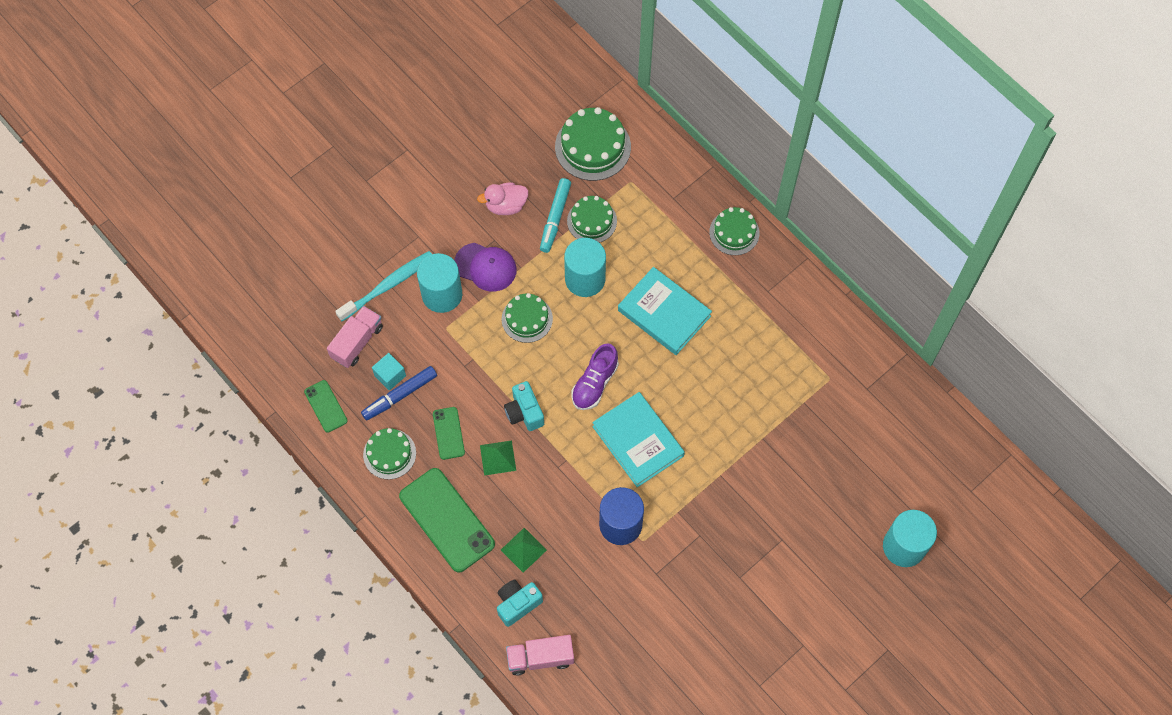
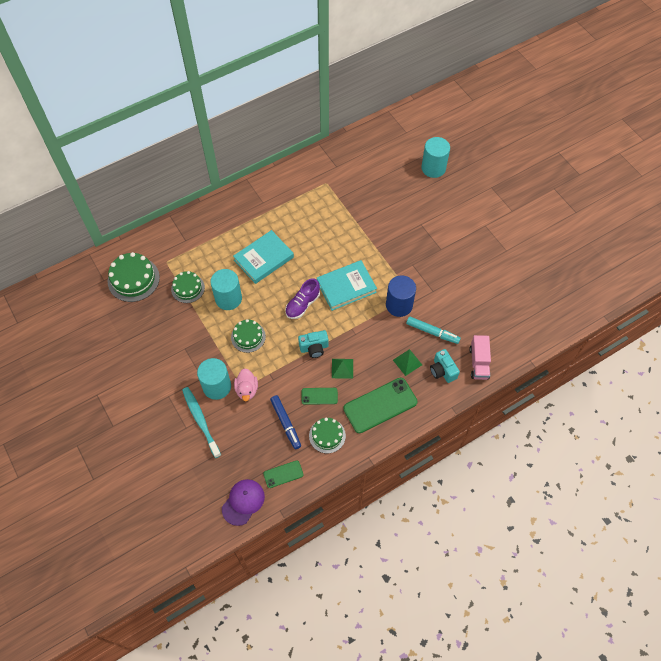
camera: 80 degrees left, 5 degrees down
pink truck [327,306,383,368] -> none
turquoise cube [372,353,406,391] -> none
purple cap [454,243,517,292] -> purple cap moved to [222,479,265,526]
pink duck [477,182,528,215] -> pink duck moved to [234,368,258,401]
turquoise marker [540,178,571,253] -> turquoise marker moved to [406,317,461,344]
purple shoe [571,343,619,410] -> purple shoe turned 90 degrees clockwise [285,278,320,319]
green cake [709,207,760,255] -> none

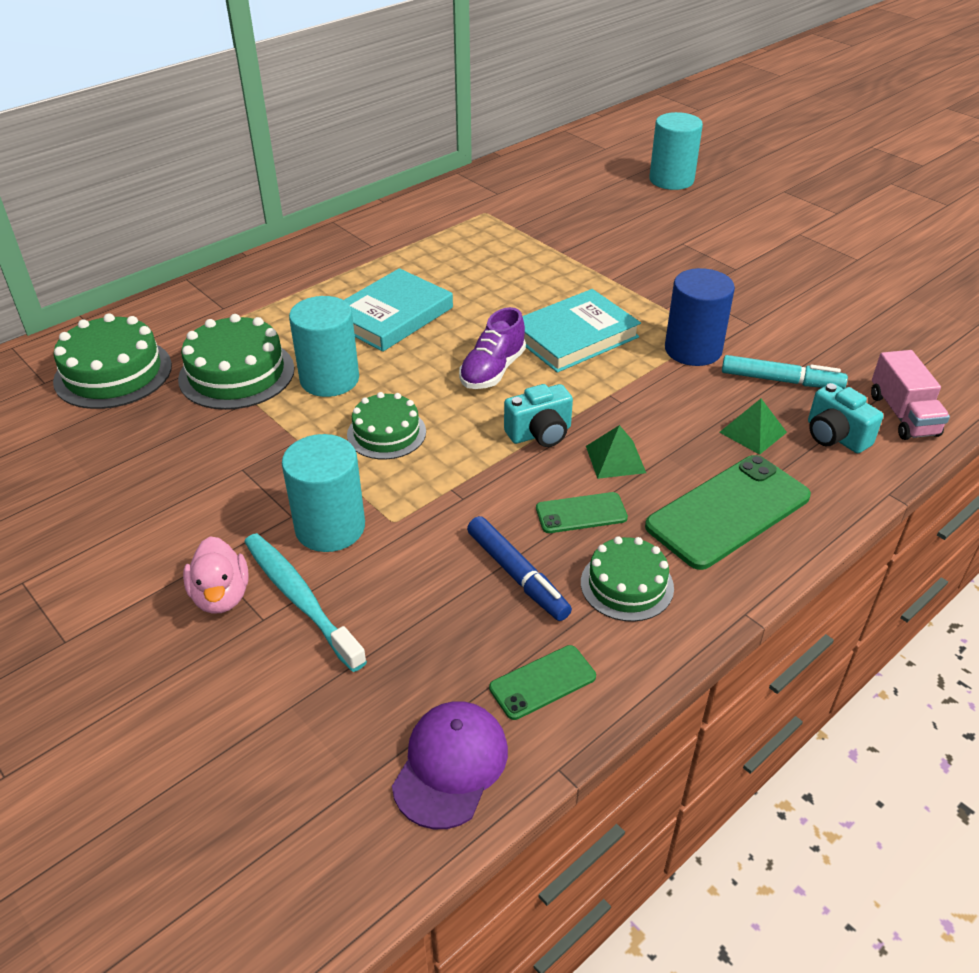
camera: 10 degrees left, 20 degrees down
green cake [171,271,205,303] -> green cake [178,314,295,410], size x1.55
pink duck [234,368,258,401] -> pink duck moved to [183,536,249,614]

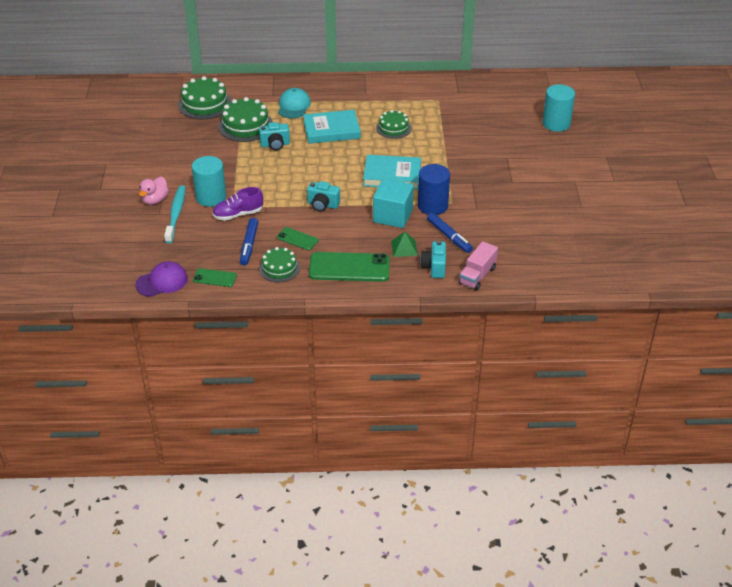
camera: 40 degrees right, 0 degrees up
turquoise cylinder [289,296,359,397] -> turquoise camera [259,122,290,150]
green cake [347,392,426,460] -> green cake moved to [376,110,411,139]
purple shoe [459,307,526,389] -> purple shoe moved to [212,187,263,221]
green pyramid [586,425,646,479] -> none
turquoise marker [722,355,848,389] -> blue marker [427,213,473,253]
none -> turquoise cap [278,88,311,118]
none -> turquoise cube [373,178,414,228]

